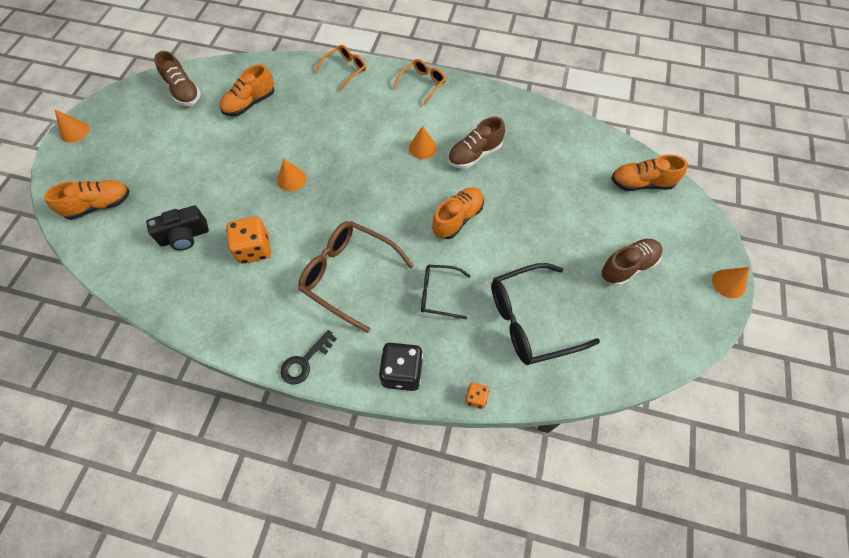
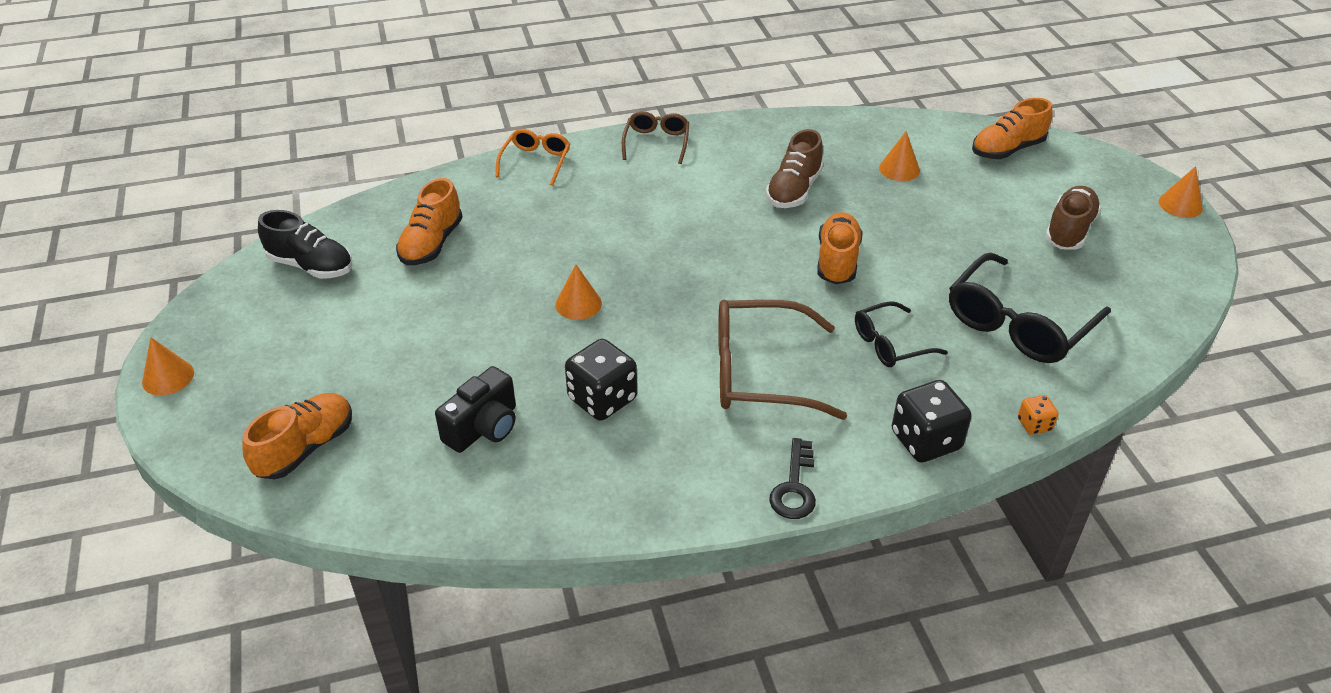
camera: 30 degrees left, 20 degrees down
brown shoe [154,51,201,106] -> black shoe [258,210,352,279]
orange dice [226,216,271,264] -> black dice [565,339,637,421]
orange glasses [393,59,446,106] -> brown glasses [622,111,689,164]
orange cone [409,126,437,159] -> orange cone moved to [879,131,920,181]

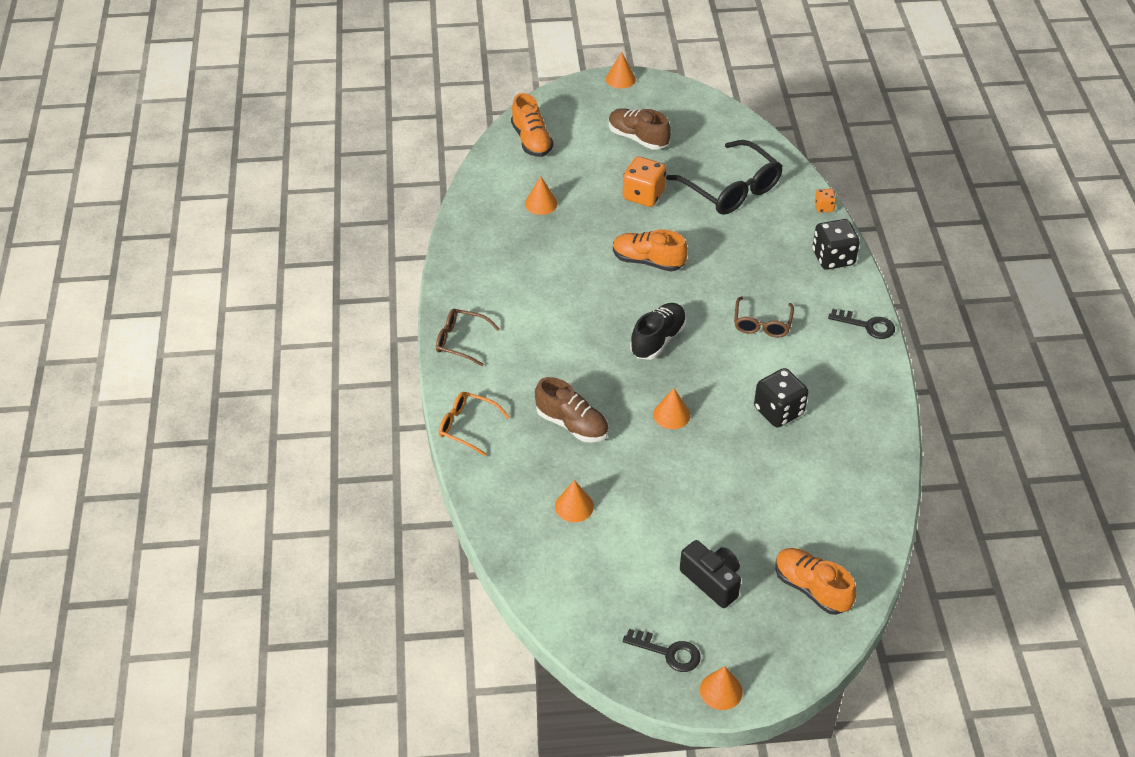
camera: 80 degrees left, 5 degrees up
black shoe [258,210,352,279] -> black shoe moved to [630,303,687,360]
orange shoe [396,178,463,265] -> orange cone [555,480,594,522]
black camera [435,366,516,453] -> black camera moved to [680,540,741,608]
brown glasses [718,300,847,420] -> brown glasses [734,296,794,338], size x0.57
brown shoe [766,129,823,208] -> brown shoe moved to [535,377,609,442]
black glasses [855,301,948,367] -> none
none -> orange dice [623,156,666,207]
none -> black key [623,629,701,672]

